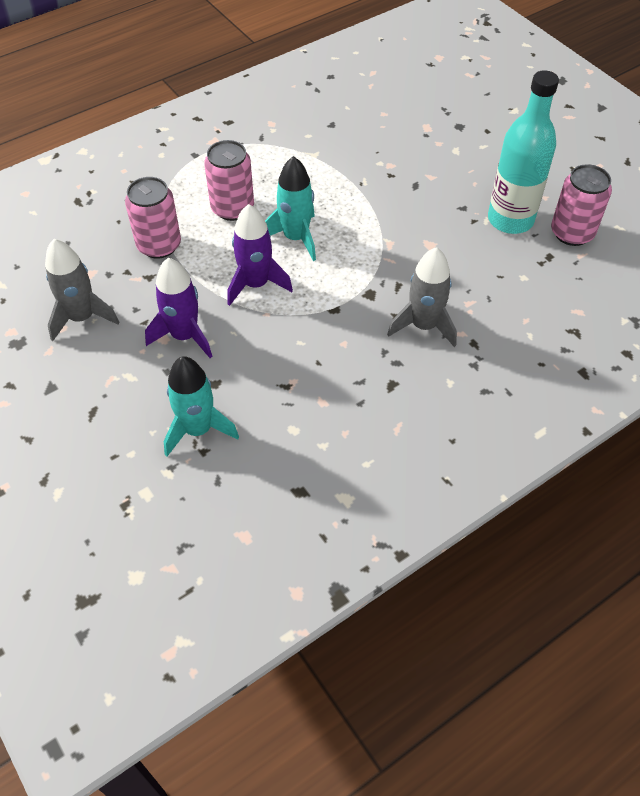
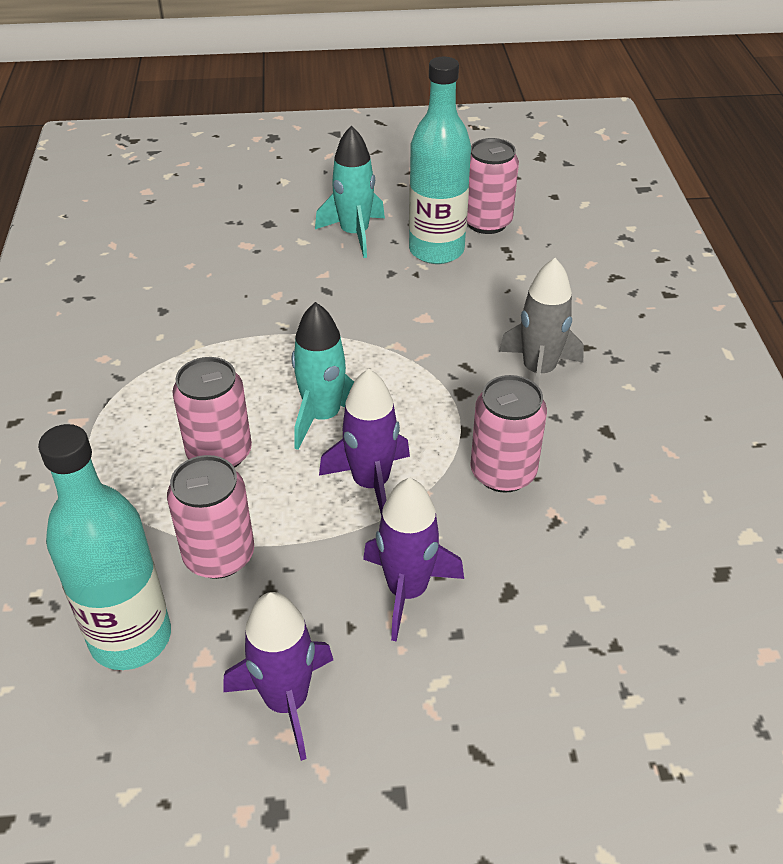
camera: 60 degrees left, 10 degrees down
grey rocket [45,239,120,341] -> purple rocket [224,592,333,761]
turquoise rocket [164,356,239,456] -> turquoise rocket moved to [315,126,385,258]
none -> turquoise bottle [38,424,171,670]
none -> pink can [470,375,547,493]

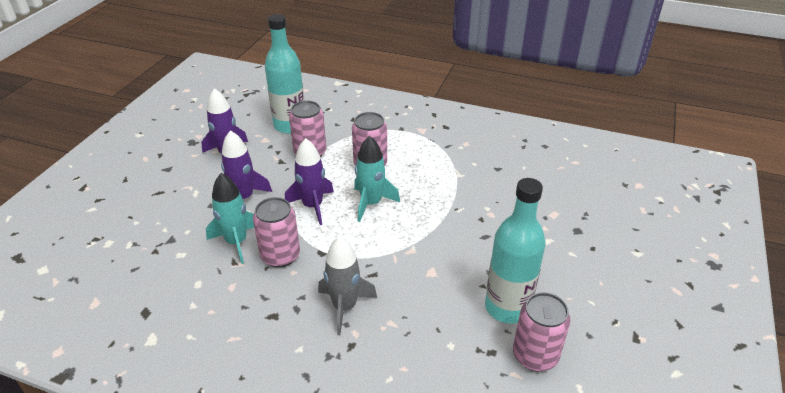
camera: 115 degrees right, 5 degrees down
turquoise rocket [315,126,385,258] -> turquoise rocket moved to [206,173,254,264]

